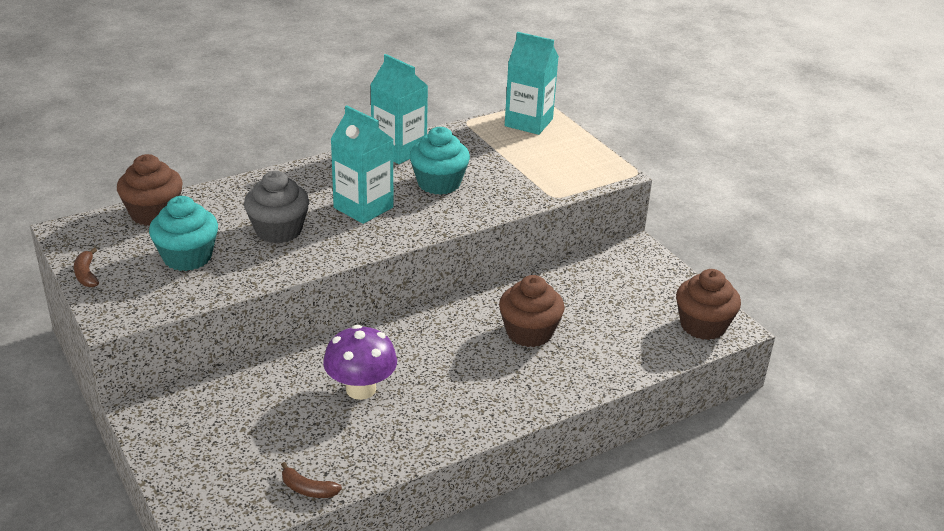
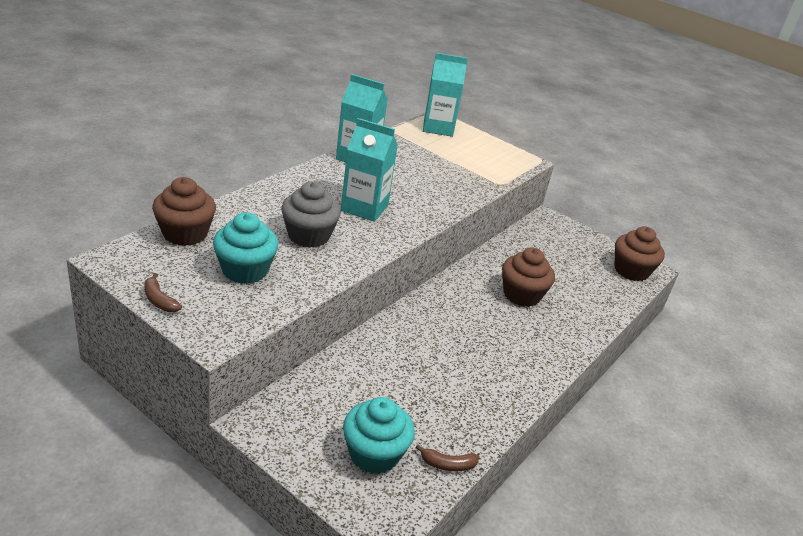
camera: 25 degrees left, 0 degrees up
purple mushroom [323,325,397,400] -> none
turquoise cupcake [410,127,470,195] -> turquoise cupcake moved to [343,397,415,474]

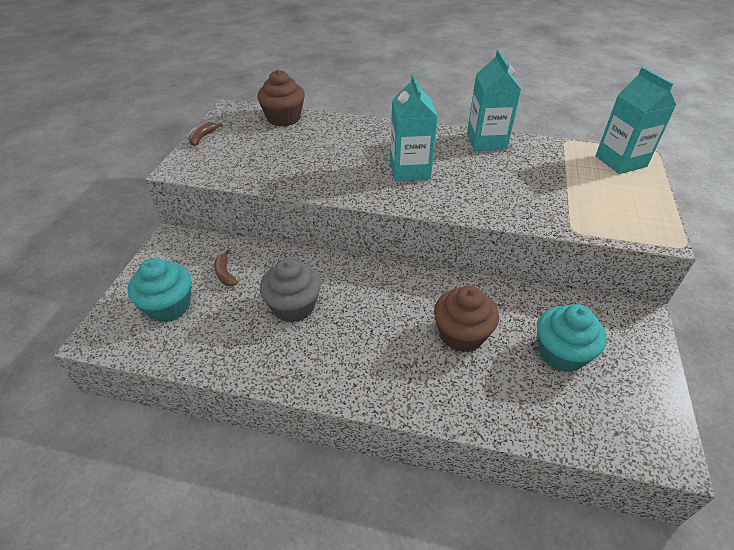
camera: 70 degrees right, 10 degrees up
turquoise cupcake [213,212,278,284] -> turquoise cupcake moved to [537,304,607,372]
grey cupcake [281,181,341,248] -> grey cupcake moved to [260,258,321,323]
brown banana [416,444,479,471] -> brown banana moved to [214,250,238,286]
brown cupcake [615,226,665,281] -> none

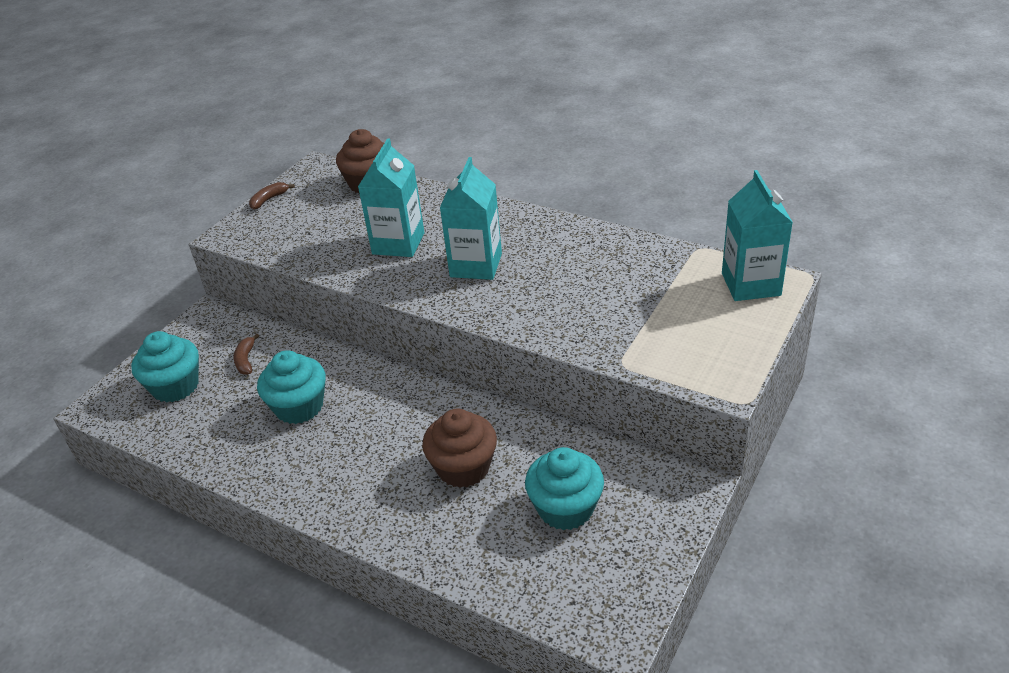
camera: 20 degrees right, 5 degrees down
grey cupcake [260,258,321,323] -> turquoise cupcake [257,350,326,424]
turquoise carton [467,50,521,151] -> turquoise carton moved to [358,138,424,257]

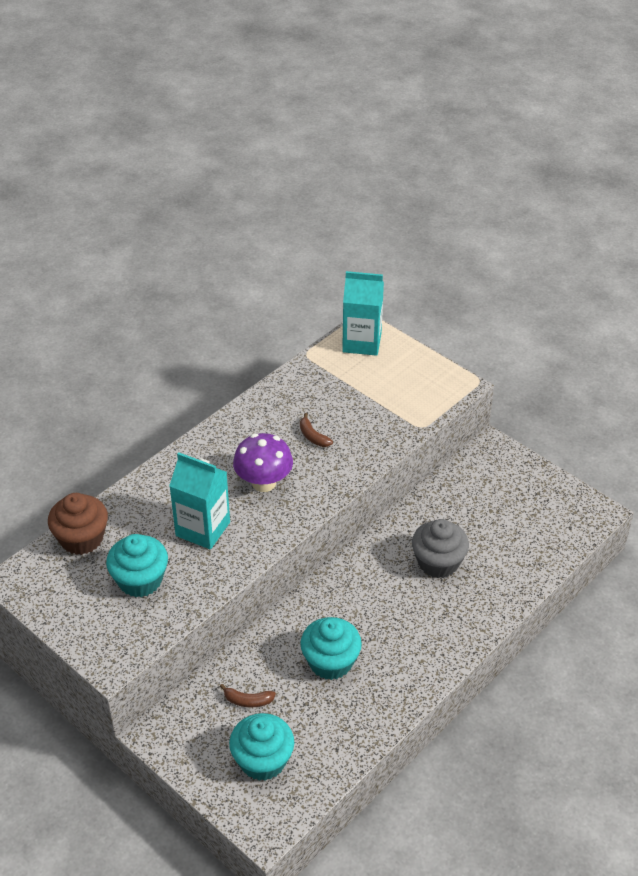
camera: 80 degrees left, 5 degrees up
brown banana [249,182,295,210] -> brown banana moved to [300,413,333,447]
brown cupcake [422,409,497,488] -> grey cupcake [412,519,469,578]
turquoise carton [440,157,502,280] -> purple mushroom [233,433,293,492]
turquoise cupcake [525,447,604,530] -> turquoise cupcake moved to [106,534,168,597]

